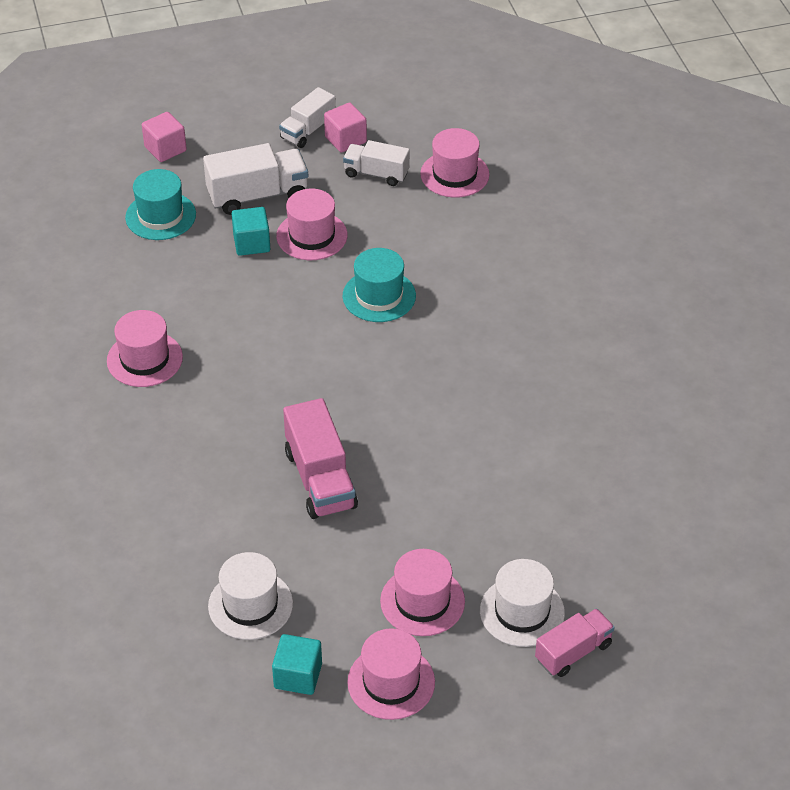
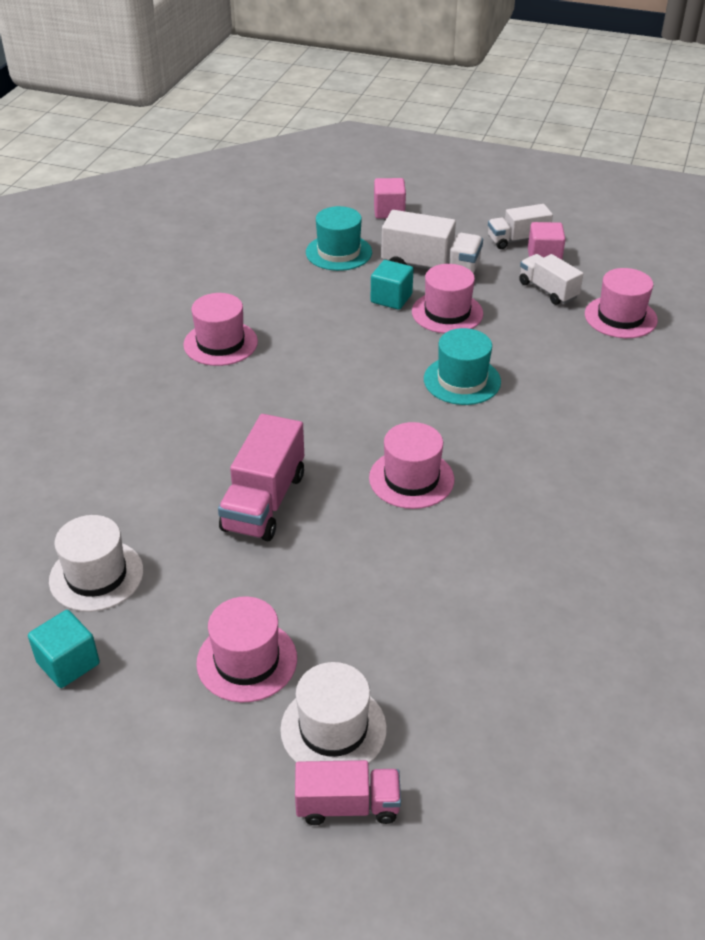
camera: 35 degrees right, 5 degrees down
pink hat [347,628,435,720] -> pink hat moved to [369,422,454,509]

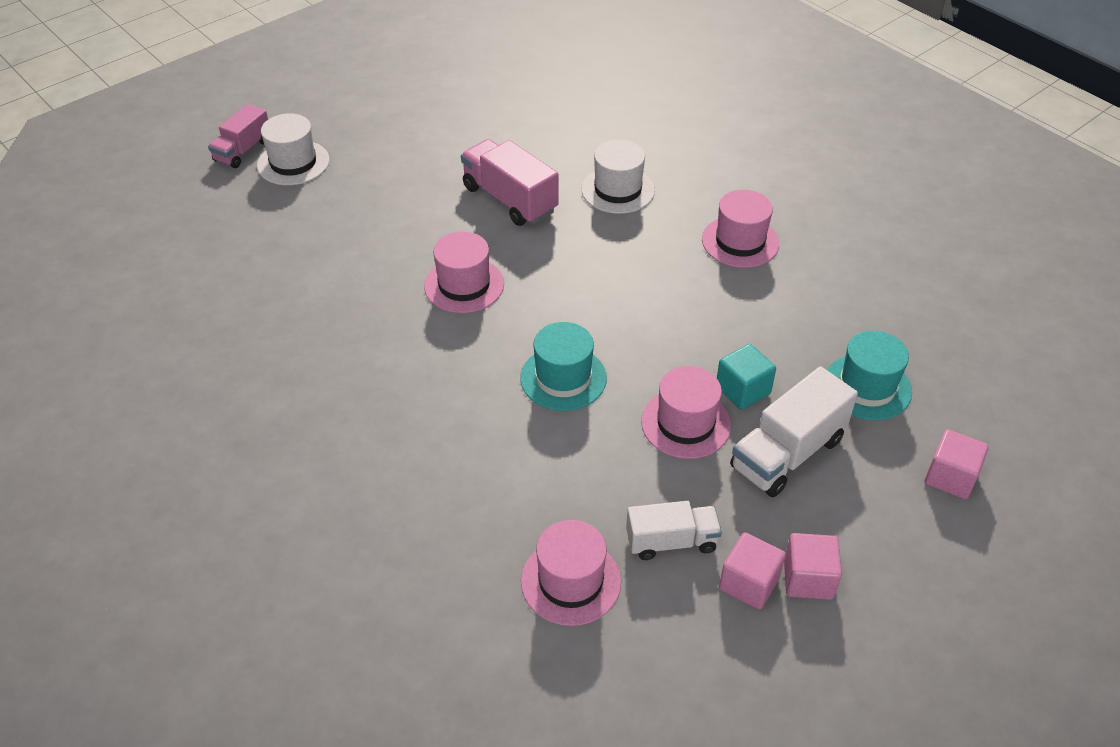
camera: 120 degrees right, 5 degrees up
turquoise cube [28,610,100,688] -> none
white hat [49,515,144,612] -> white hat moved to [581,140,655,214]
pink hat [196,596,297,703] -> none
white truck [488,204,553,249] -> pink cube [784,533,842,600]

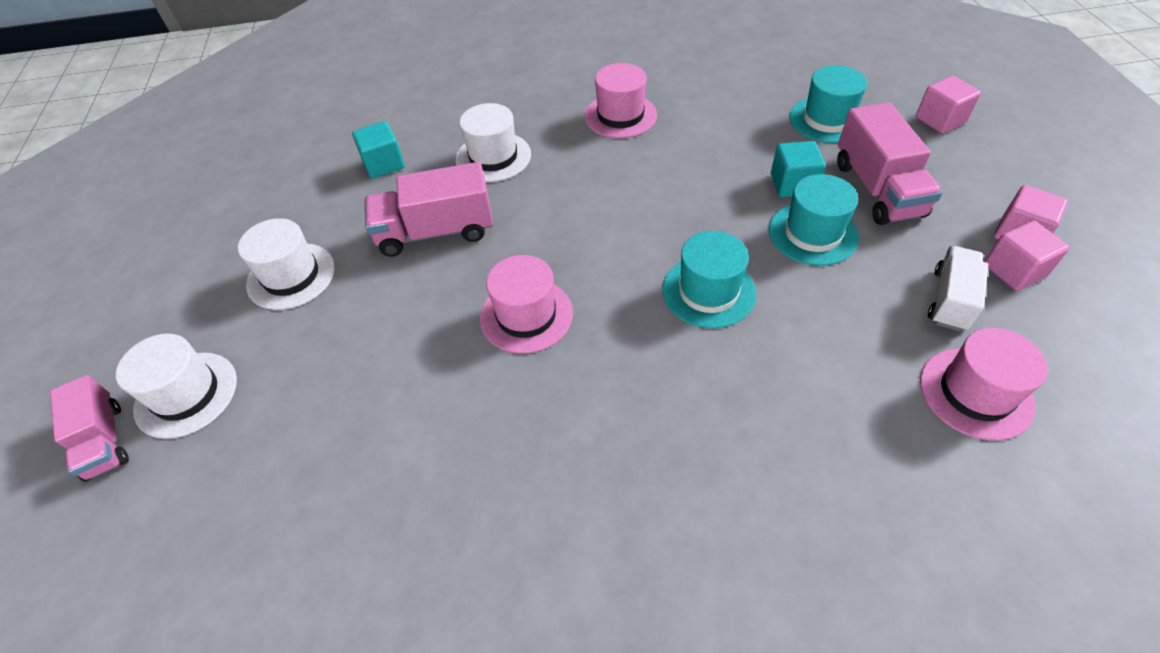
camera: 55 degrees left, 5 degrees up
pink hat [641,366,731,459] -> turquoise hat [769,174,859,266]
white truck [730,366,858,497] -> pink truck [837,102,943,225]
none -> white hat [238,218,335,310]
none -> turquoise cube [352,121,405,179]

